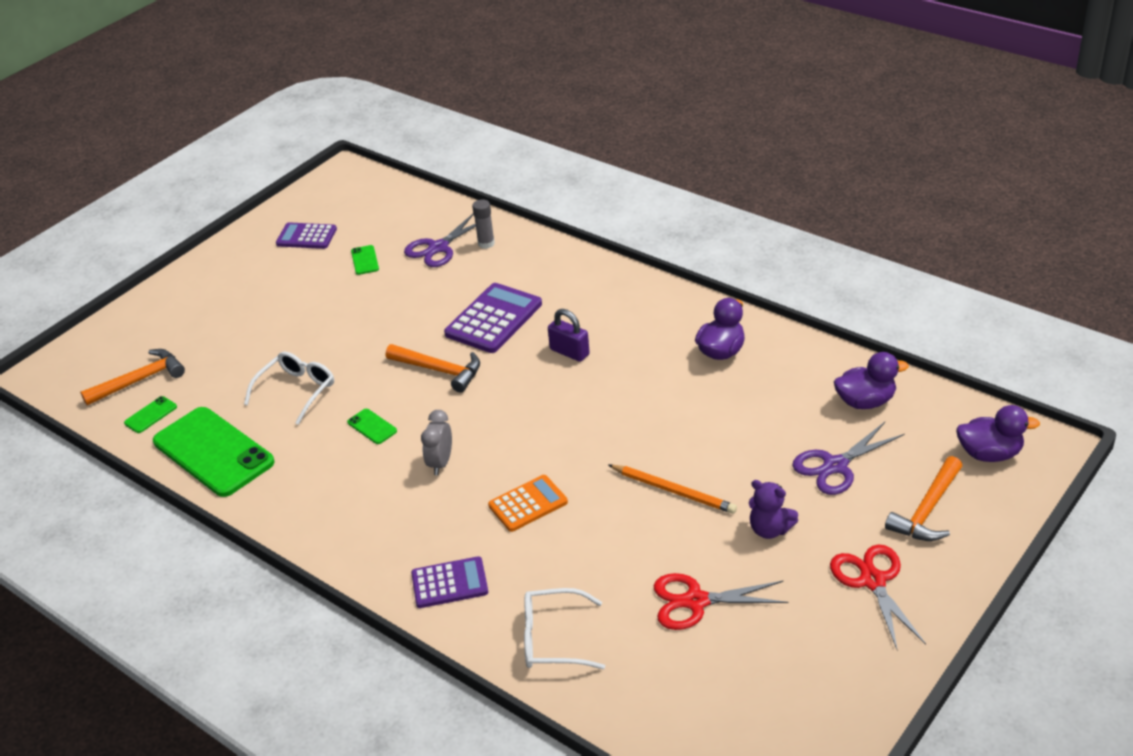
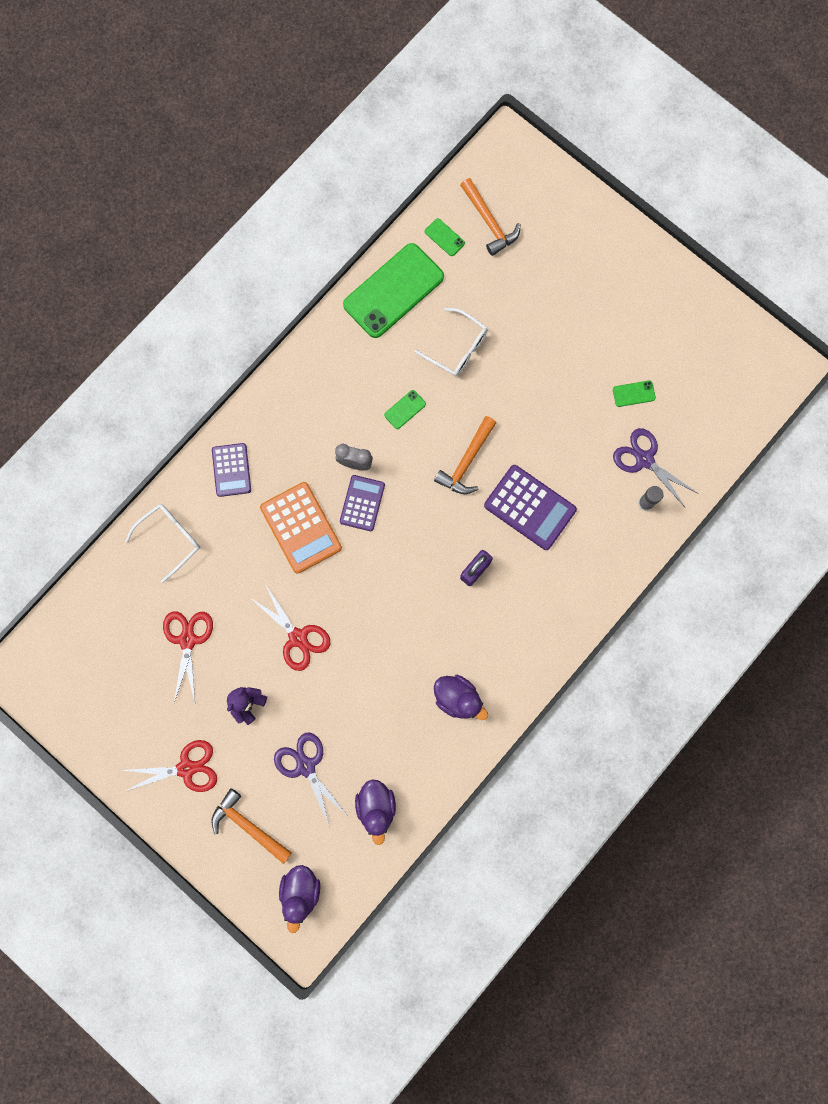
camera: 90 degrees right, 40 degrees up
purple calculator [276,222,337,249] -> purple calculator moved to [340,475,385,531]
orange calculator [488,475,568,532] -> orange calculator [260,482,342,574], size x1.54
white glasses [524,588,605,669] -> white glasses turned 45 degrees clockwise [125,504,200,583]
orange pencil [609,465,737,514] -> red scissors [252,584,330,671]

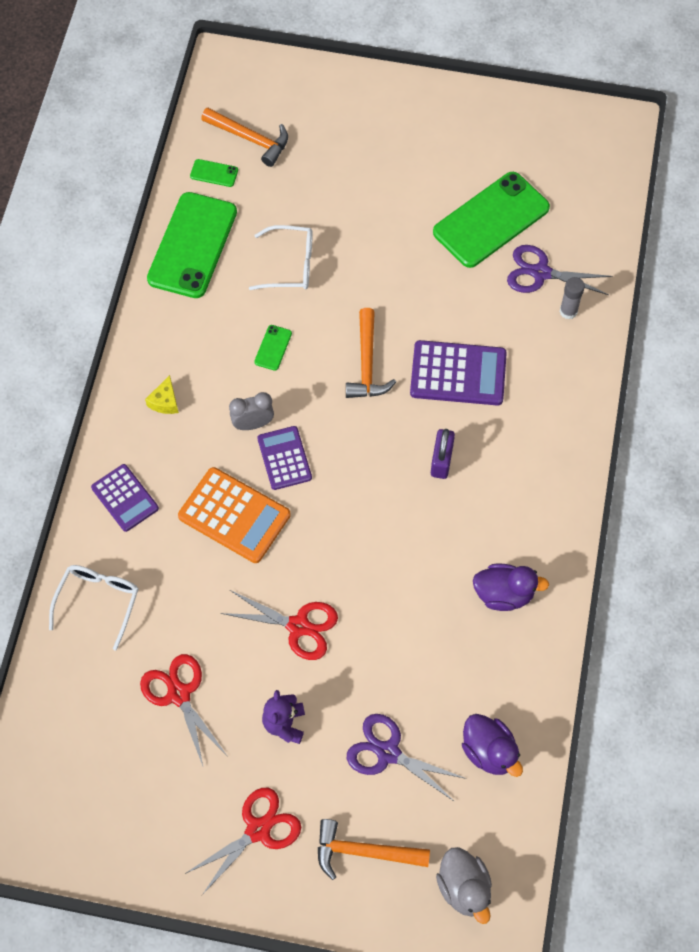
camera: 30 degrees left, 15 degrees down
purple duck [279,865,320,933] -> grey duck [436,847,492,924]
green phone [613,381,656,407] -> green phone [433,172,550,268], size x2.47
none -> yellow cheese [145,375,179,414]

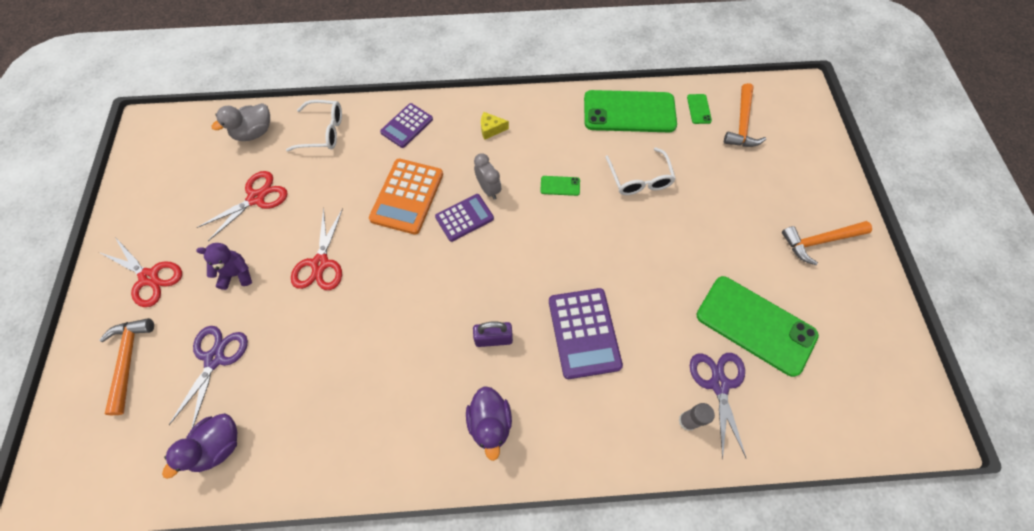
camera: 75 degrees right, 0 degrees up
orange hammer [346,308,396,398] -> orange hammer moved to [782,221,872,265]
grey duck [436,847,492,924] -> grey duck moved to [212,103,270,141]
purple duck [473,563,549,611] -> purple duck moved to [466,386,512,461]

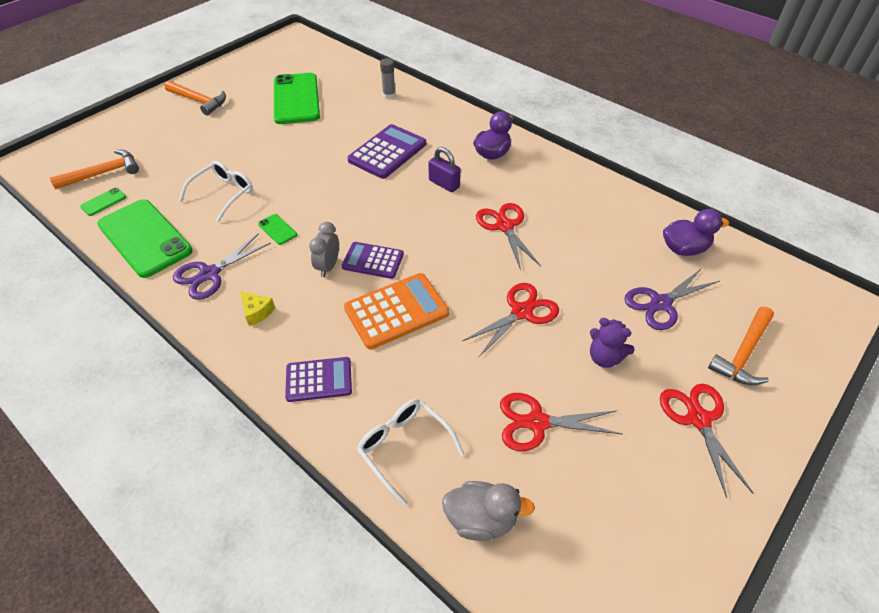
camera: 135 degrees left, 15 degrees down
purple scissors [690,353,747,459] -> purple scissors moved to [173,233,271,300]
none -> red scissors [476,203,541,270]

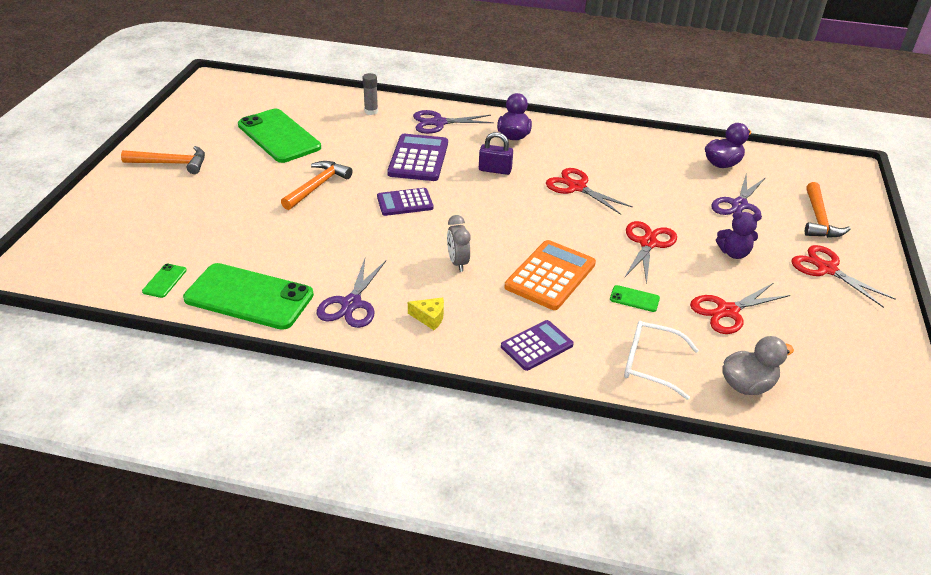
camera: 30 degrees left, 10 degrees down
orange hammer [50,150,139,189] -> orange hammer moved to [281,161,352,210]
white glasses [179,161,253,222] -> none
green phone [258,214,297,245] -> green phone moved to [610,285,660,312]
purple calculator [342,242,404,279] -> purple calculator moved to [377,188,434,216]
none -> purple scissors [413,110,494,134]

